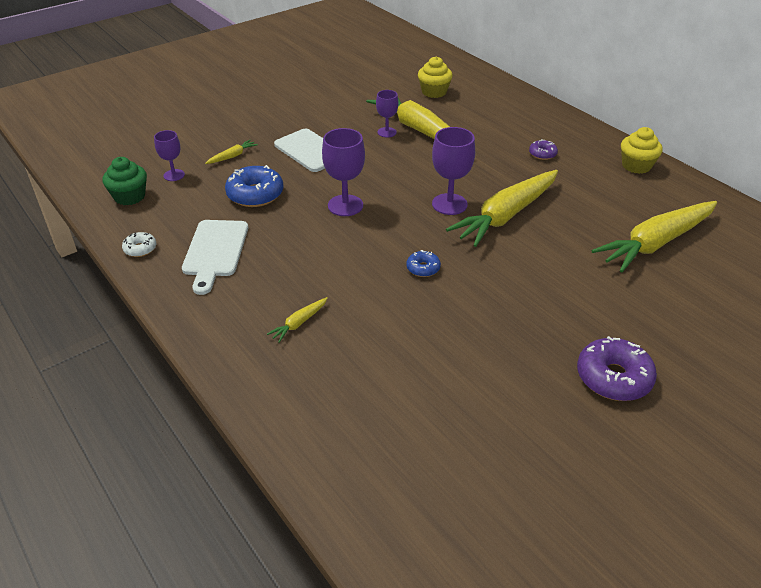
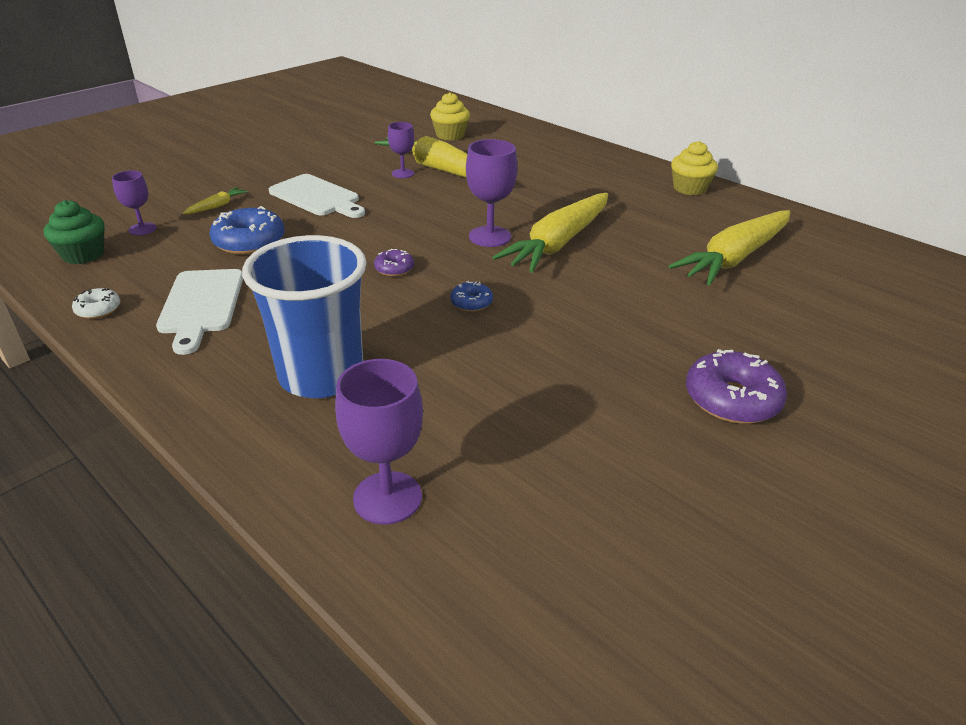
camera: 10 degrees left, 5 degrees down
yellow carrot [267,297,328,343] -> blue cup [242,235,367,398]
purple goblet [322,128,365,216] -> purple goblet moved to [335,359,423,524]
purple donut [529,139,558,160] -> purple donut moved to [374,249,414,277]

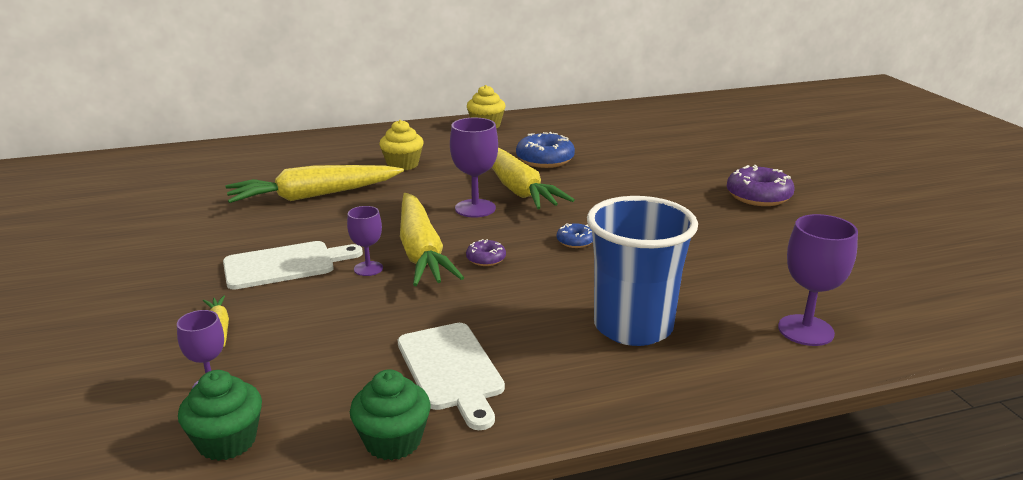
camera: 60 degrees left, 10 degrees down
white donut [72,288,120,319] -> green cupcake [350,370,431,460]
white cutting board [156,269,243,355] -> white cutting board turned 45 degrees clockwise [398,323,505,430]
blue donut [209,206,285,255] -> blue donut moved to [516,132,575,168]
purple goblet [388,122,414,178] -> purple goblet moved to [347,206,383,276]
yellow cupcake [430,92,470,140] -> yellow cupcake moved to [379,120,424,170]
yellow carrot [668,210,791,286] -> yellow carrot moved to [400,193,464,286]

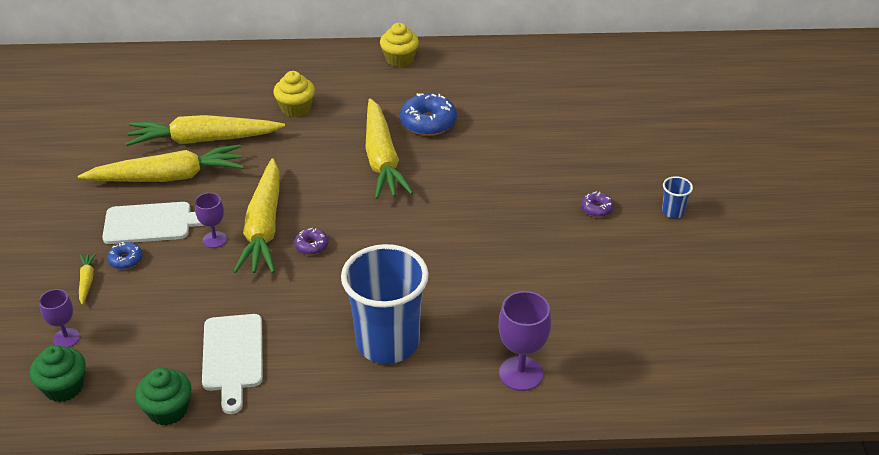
camera: 15 degrees right, 15 degrees up
purple goblet [450,118,498,217] -> none
blue donut [557,223,593,248] -> blue donut moved to [107,242,143,269]
purple donut [727,165,795,206] -> purple donut [581,191,614,217], size x0.53
none -> yellow carrot [78,144,244,182]
none -> blue cup [662,176,693,218]

